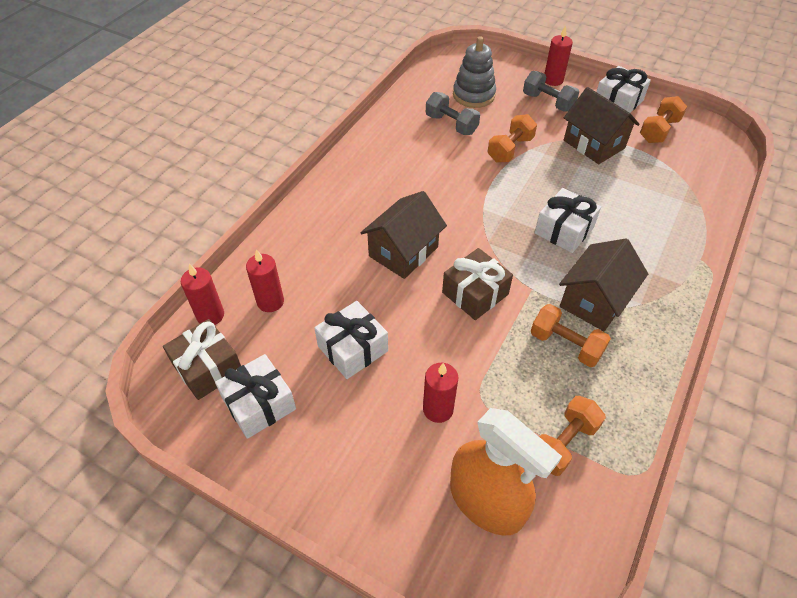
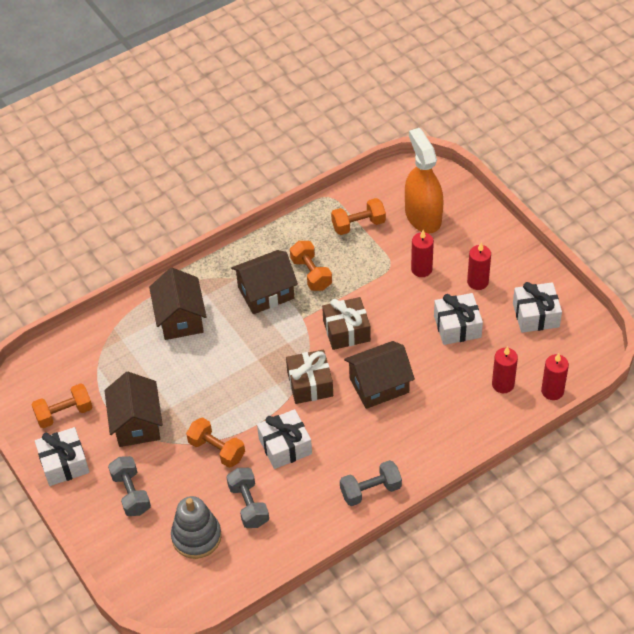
camera: 150 degrees left, 0 degrees up
brown gift [163,319,241,400] -> brown gift moved to [286,350,333,404]
orange dumbbell [487,114,537,163] -> orange dumbbell turned 60 degrees clockwise [186,418,245,468]
white gift [535,188,601,253] -> white gift moved to [257,409,312,469]
red candle [544,25,573,86] -> red candle moved to [467,243,491,290]
none -> brown house [149,268,207,340]
none -> grey dumbbell [340,460,402,506]

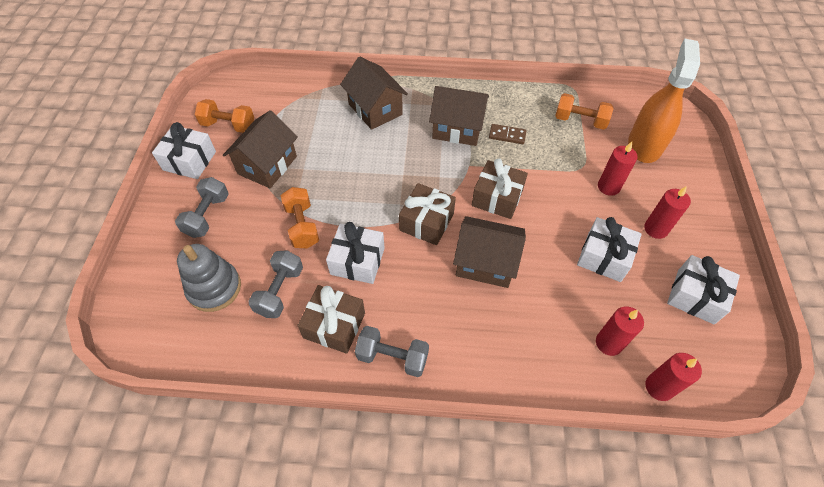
camera: 35 degrees right, 5 degrees up
brown house [149,268,207,340] -> brown house turned 60 degrees counterclockwise [340,57,408,130]
orange dumbbell [290,241,332,291] -> brown domino [489,124,526,144]
none -> brown gift [297,285,365,354]

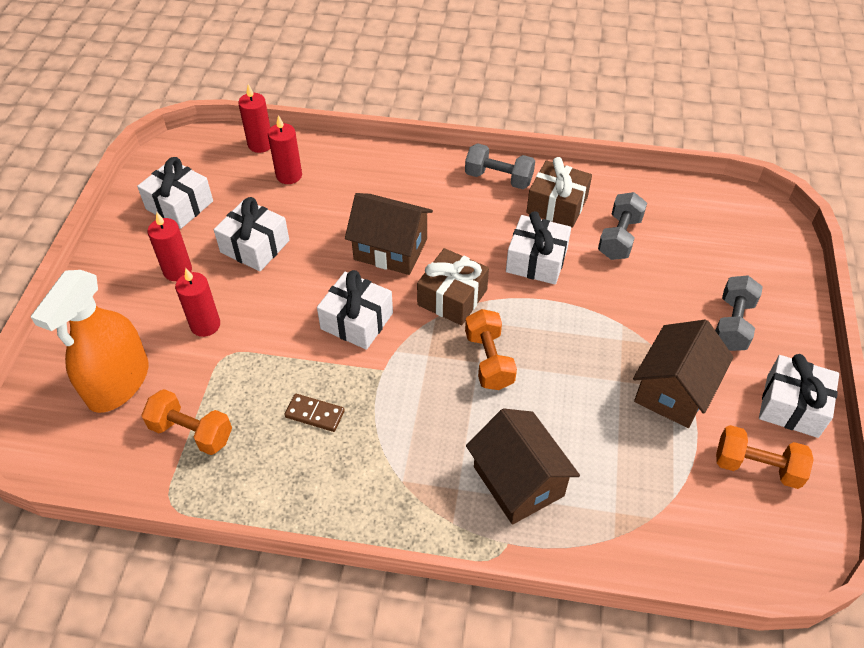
camera: 175 degrees left, 5 degrees down
grey stacking toy [177,244,241,312] -> none
orange dumbbell [280,187,319,249] -> orange dumbbell moved to [465,309,517,390]
brown house [429,86,489,146] -> none
brown gift [472,158,528,219] -> white gift [317,270,393,350]

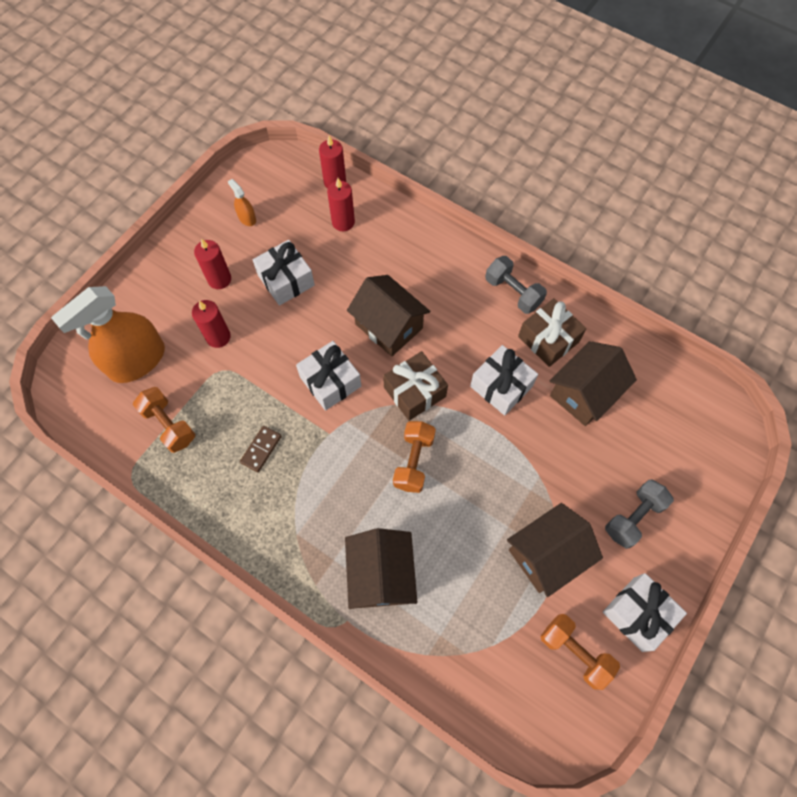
camera: 25 degrees right, 15 degrees up
white gift [137,157,213,229] -> orange spray bottle [228,179,256,226]
brown domino [284,394,345,432] -> brown domino turned 75 degrees clockwise [240,426,282,472]
grey dumbbell [598,192,647,260] -> brown house [550,341,637,426]

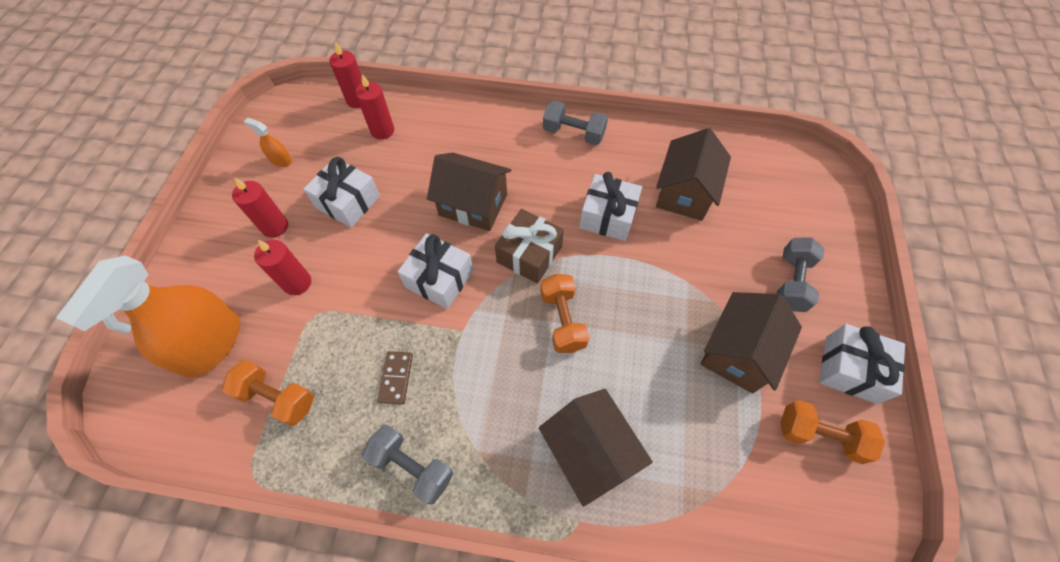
camera: 25 degrees left, 5 degrees down
brown gift [518,298,586,367] -> none
none -> grey dumbbell [362,425,453,504]

